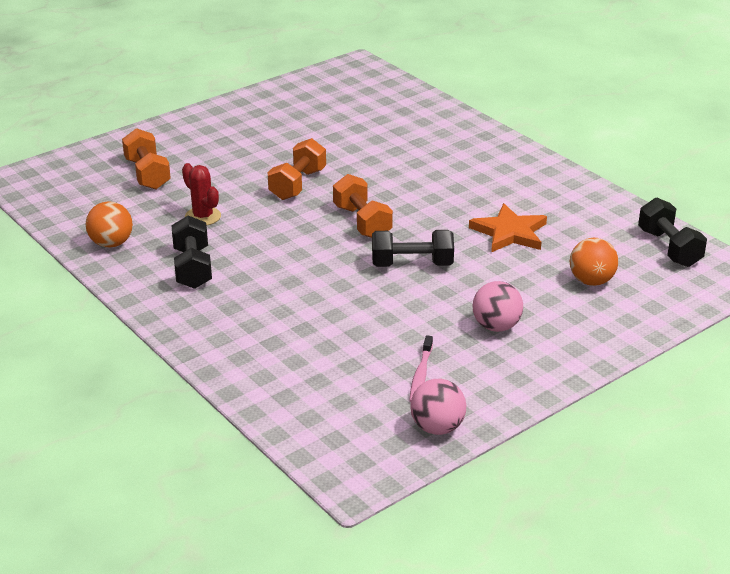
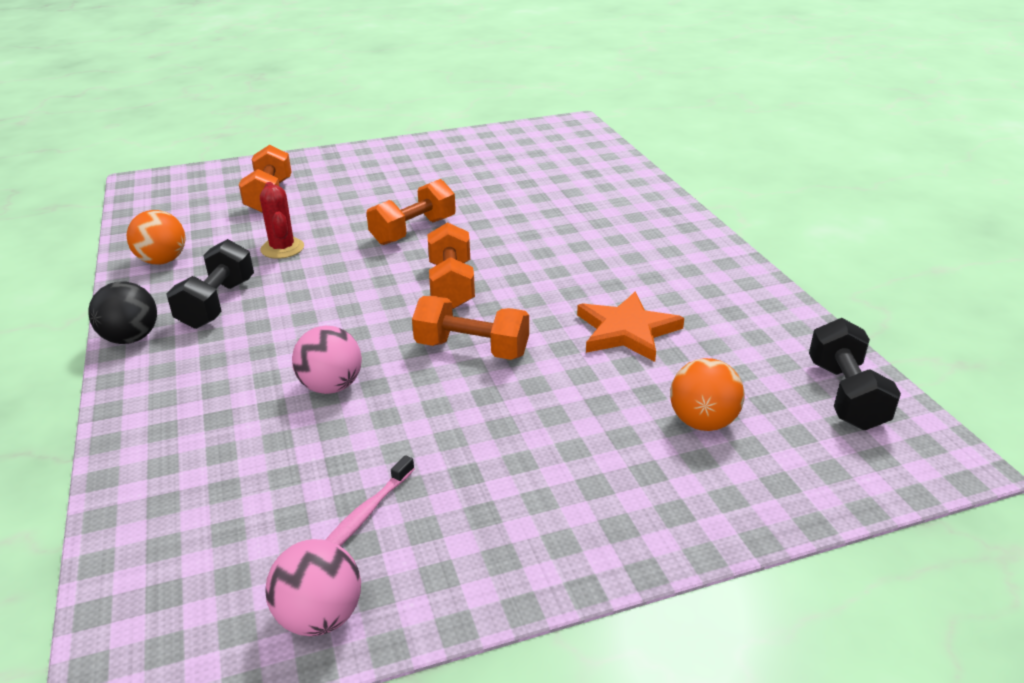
camera: 20 degrees right, 0 degrees up
black dumbbell [372,230,454,267] -> orange dumbbell [412,296,529,360]
pink ball [473,281,523,332] -> pink ball moved to [292,326,362,394]
none -> black ball [88,281,157,344]

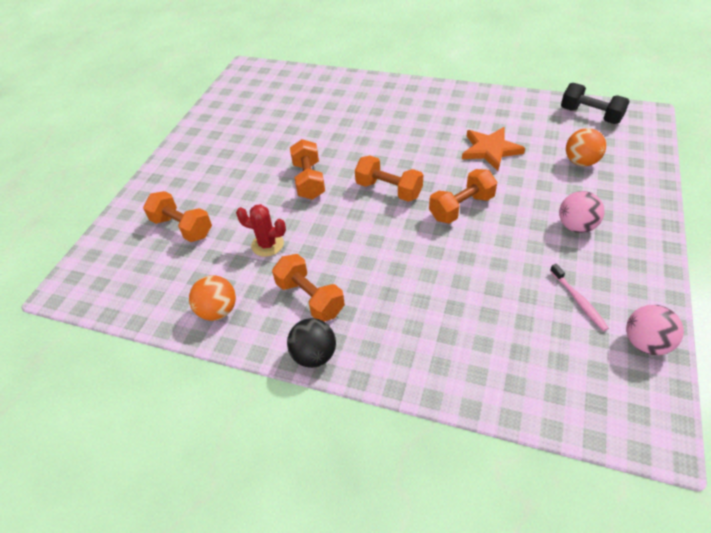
camera: 50 degrees left, 15 degrees up
black dumbbell [167,239,254,329] -> orange dumbbell [272,254,345,322]
pink ball [292,326,362,394] -> pink ball moved to [559,191,604,233]

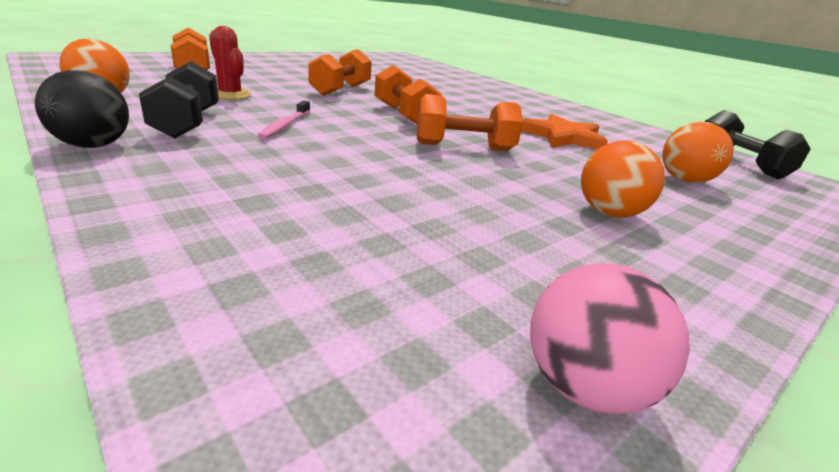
camera: 25 degrees right, 20 degrees down
orange dumbbell [272,254,345,322] -> black dumbbell [139,61,219,139]
pink toothbrush [550,264,609,331] -> pink toothbrush moved to [257,101,310,139]
pink ball [559,191,604,233] -> orange ball [581,141,665,217]

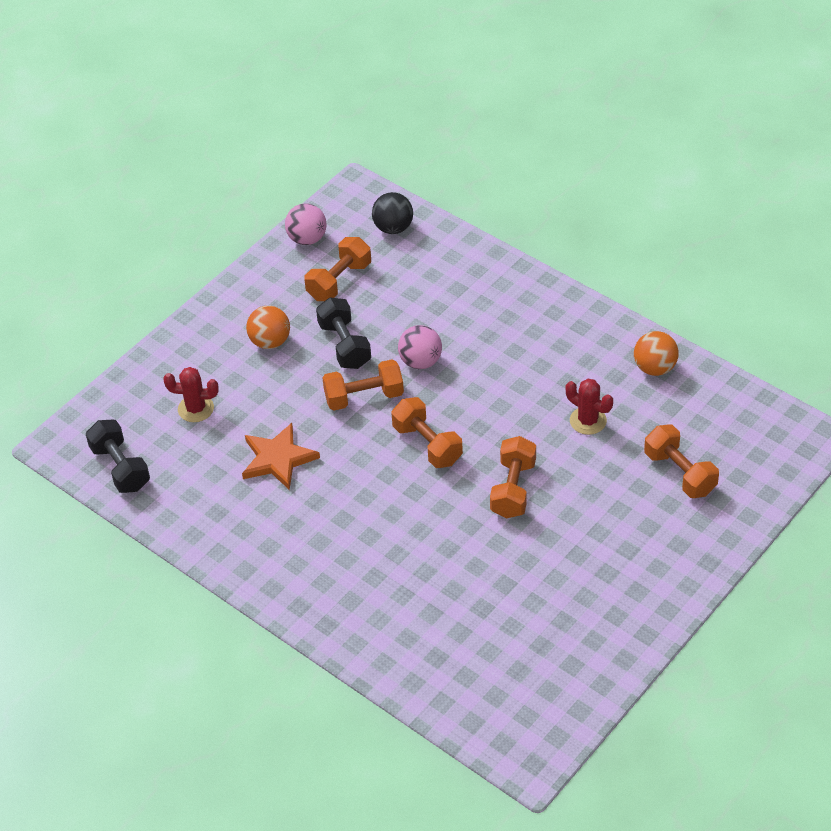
camera: 175 degrees right, 20 degrees up
black ball [35,70,129,148] -> black ball moved to [372,192,413,234]
black dumbbell [139,61,219,139] -> black dumbbell moved to [316,297,371,369]
pink toothbrush [257,101,310,139] -> none
orange ball [662,122,734,183] -> red cactus [163,367,219,422]
none -> orange dumbbell [304,237,371,301]
none -> pink ball [398,325,442,369]

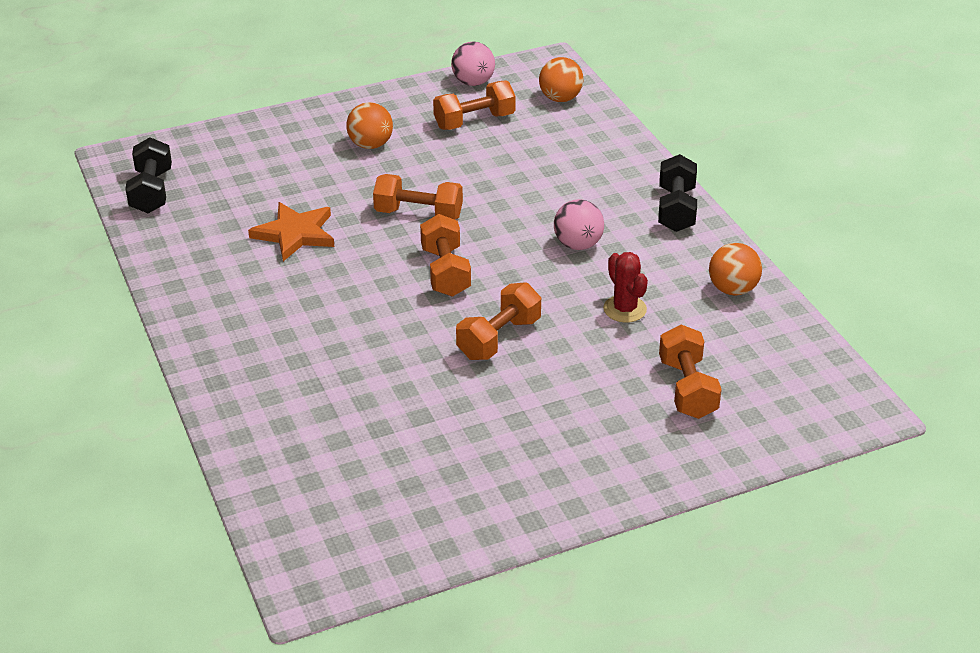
camera: 25 degrees right, 10 degrees down
red cactus [163,367,219,422] -> none
black dumbbell [316,297,371,369] -> black dumbbell moved to [658,154,697,232]
black ball [372,192,413,234] -> orange ball [539,57,583,102]
pink ball [398,325,442,369] -> pink ball moved to [554,199,604,250]

